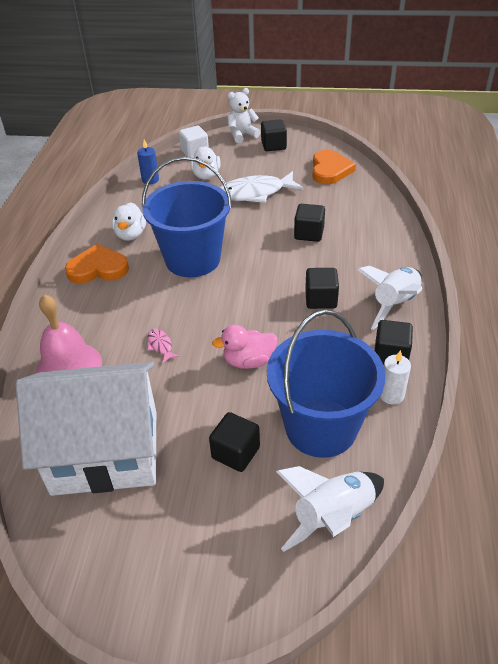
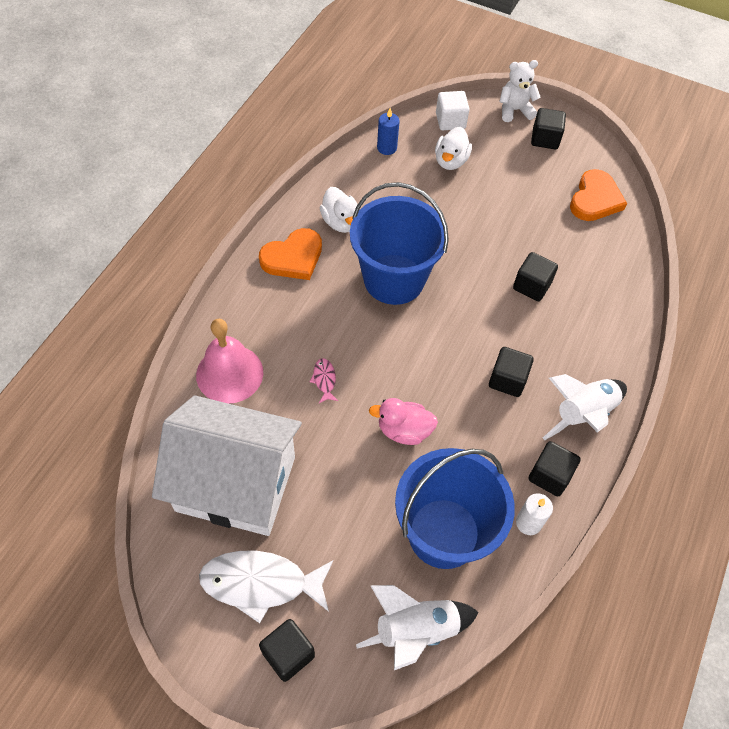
camera: 15 degrees right, 15 degrees up
orange heart [65,244,129,284] -> orange heart turned 135 degrees clockwise [259,228,322,280]
white duck [112,202,146,241] -> white duck turned 45 degrees counterclockwise [320,187,358,233]
black cube [209,412,260,472] -> black cube moved to [259,619,315,682]
white fish [220,171,304,203] -> white fish moved to [199,551,333,623]

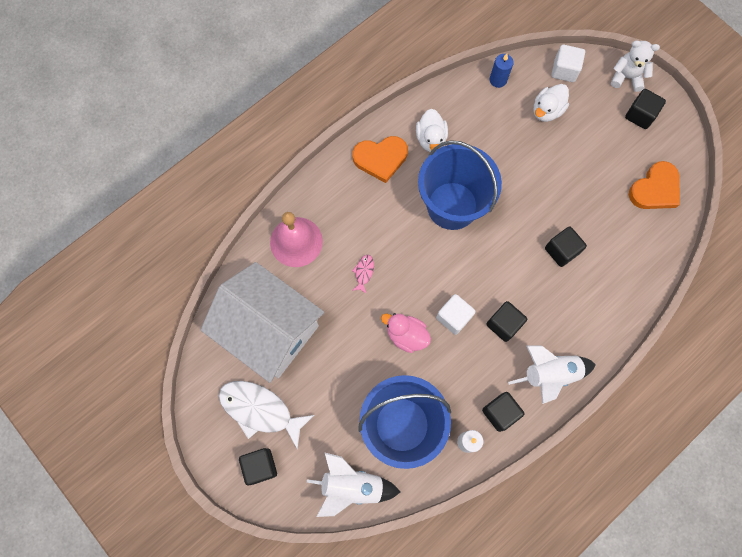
camera: 25 degrees right, 15 degrees up
none -> white cube [436,294,476,335]

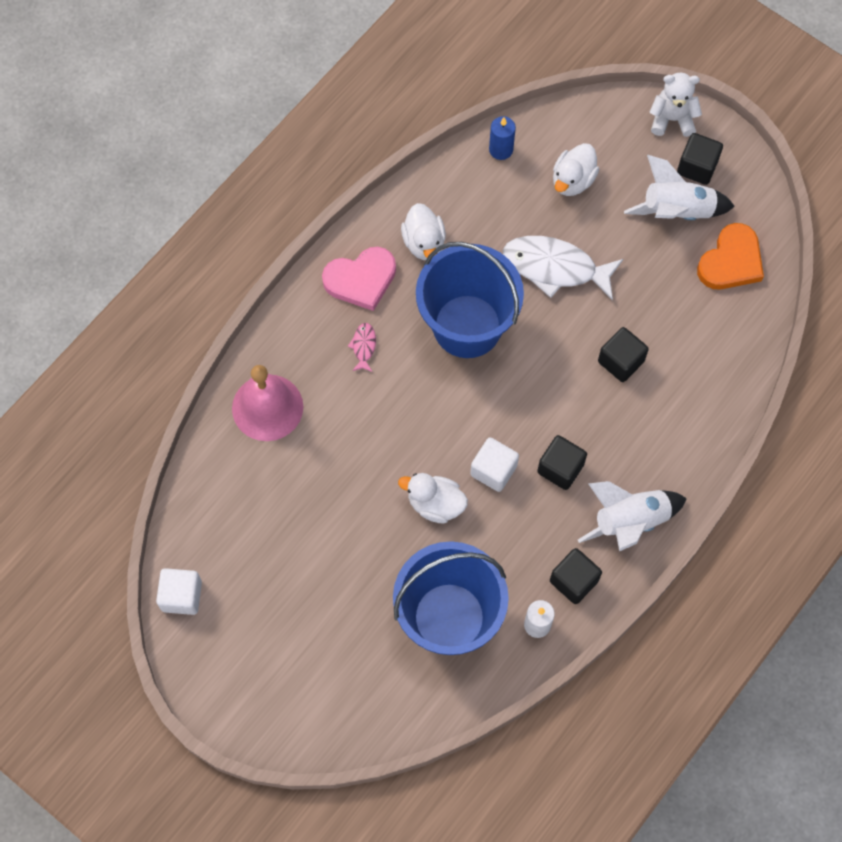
camera: 10 degrees left, 5 degrees down
white house [201,262,324,383] -> none
white fish [219,381,314,450] -> white fish moved to [503,236,623,300]
black cube [239,448,277,485] -> none
white rocket [307,452,400,517] -> white rocket moved to [624,155,735,220]
pink fish [352,255,374,294] -> pink fish moved to [348,323,376,372]
orange heart [353,136,408,183] -> pink heart [322,247,396,311]
pink duck [381,313,431,353] -> white duck [398,473,468,524]
white cube [551,45,585,82] -> white cube moved to [156,568,202,615]

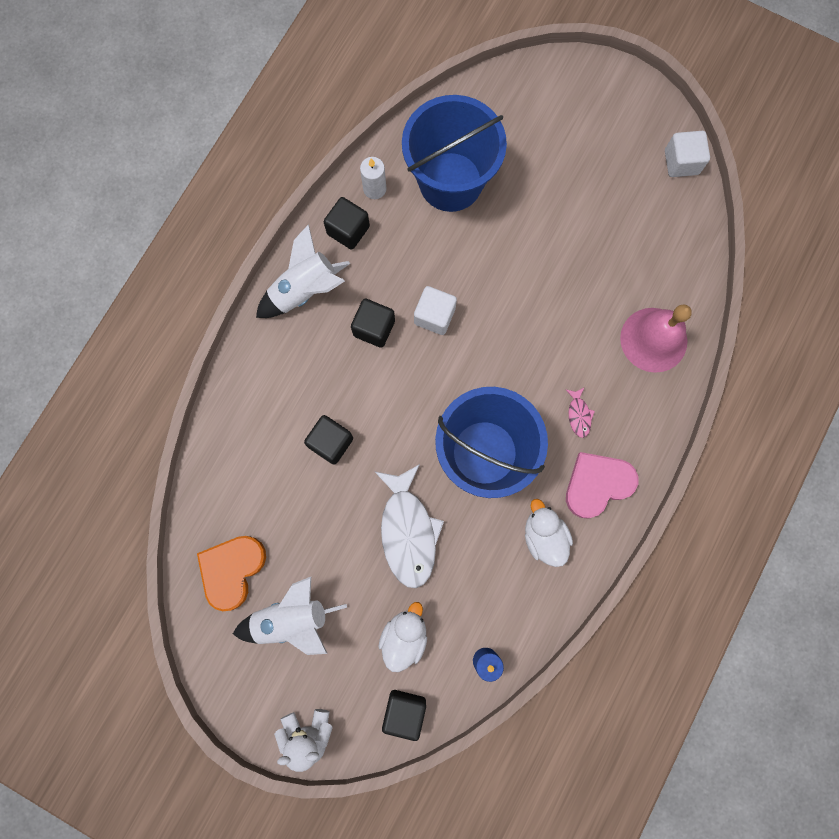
camera: 170 degrees right, 10 degrees up
white duck [398,473,468,524] -> none
white fish [503,236,623,300] -> white fish turned 75 degrees clockwise [374,464,444,588]
black cube [677,133,723,185] -> black cube moved to [382,690,426,741]

